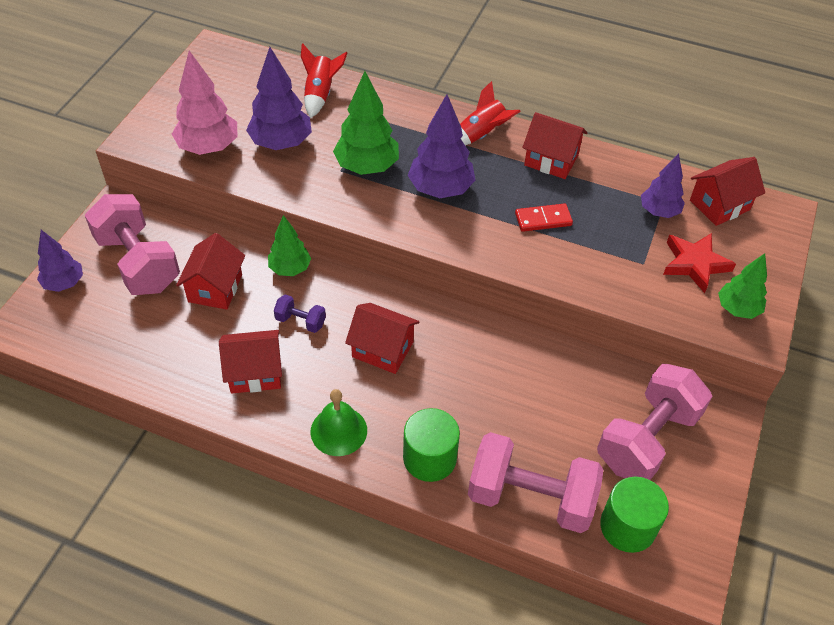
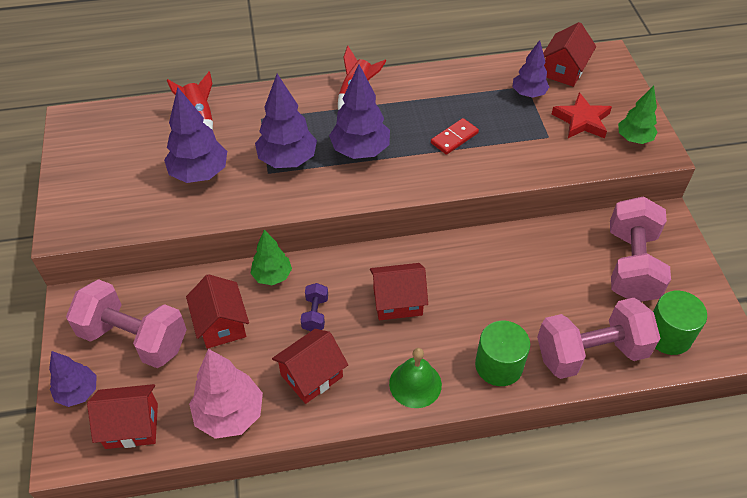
camera: 30 degrees left, 0 degrees up
pink tree [172,51,237,155] -> pink tree moved to [189,349,263,439]
purple dumbbell [274,294,326,333] -> purple dumbbell turned 75 degrees counterclockwise [301,283,328,331]
green tree [333,71,399,175] -> purple tree [255,74,317,168]
red house [522,112,588,179] -> red house moved to [87,384,158,449]

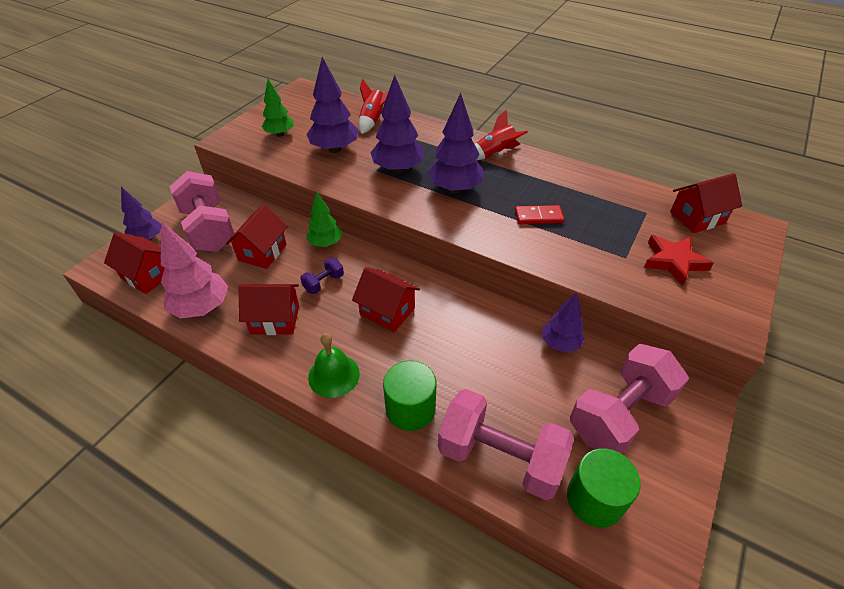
camera: 40 degrees right, 5 degrees down
purple tree [512,40,549,98] -> purple tree moved to [542,292,585,353]
green tree [618,85,657,144] -> green tree moved to [262,79,294,137]

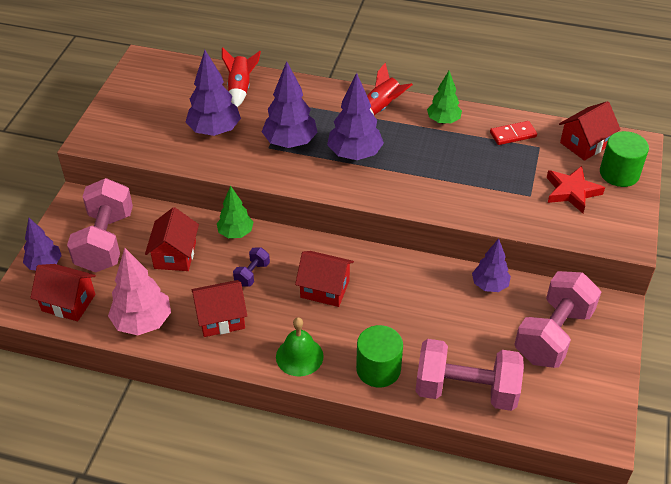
camera: 15 degrees left, 0 degrees up
pink dumbbell [170,171,235,252] -> pink dumbbell turned 45 degrees clockwise [67,178,133,273]
green tree [262,79,294,137] -> green tree moved to [427,71,462,124]
red domino [515,205,564,224] -> red domino moved to [490,121,537,145]
green cylinder [567,448,641,528] -> green cylinder moved to [600,131,649,187]

